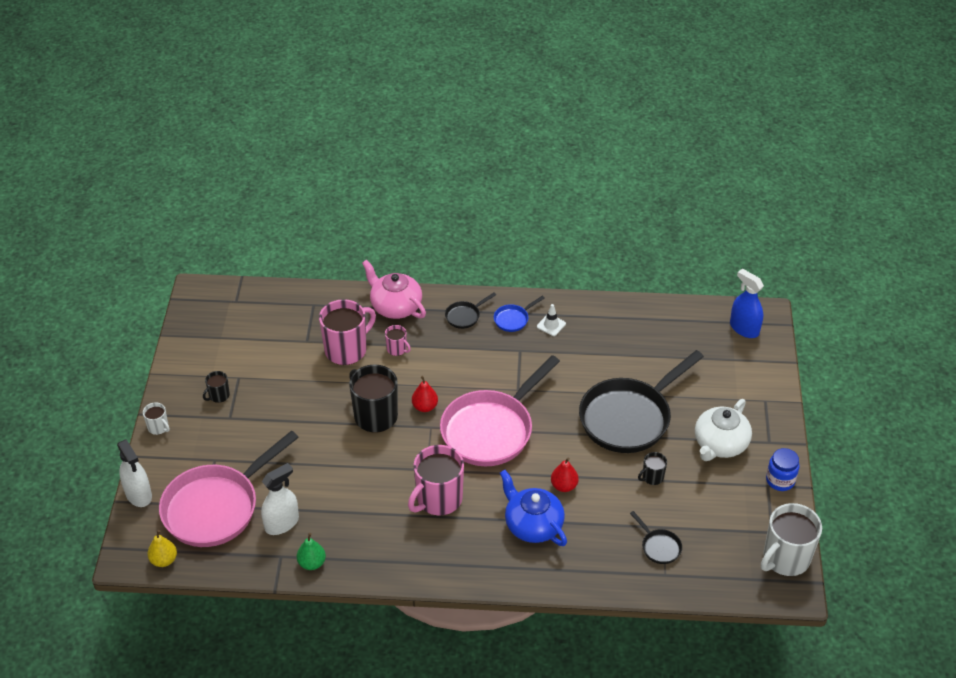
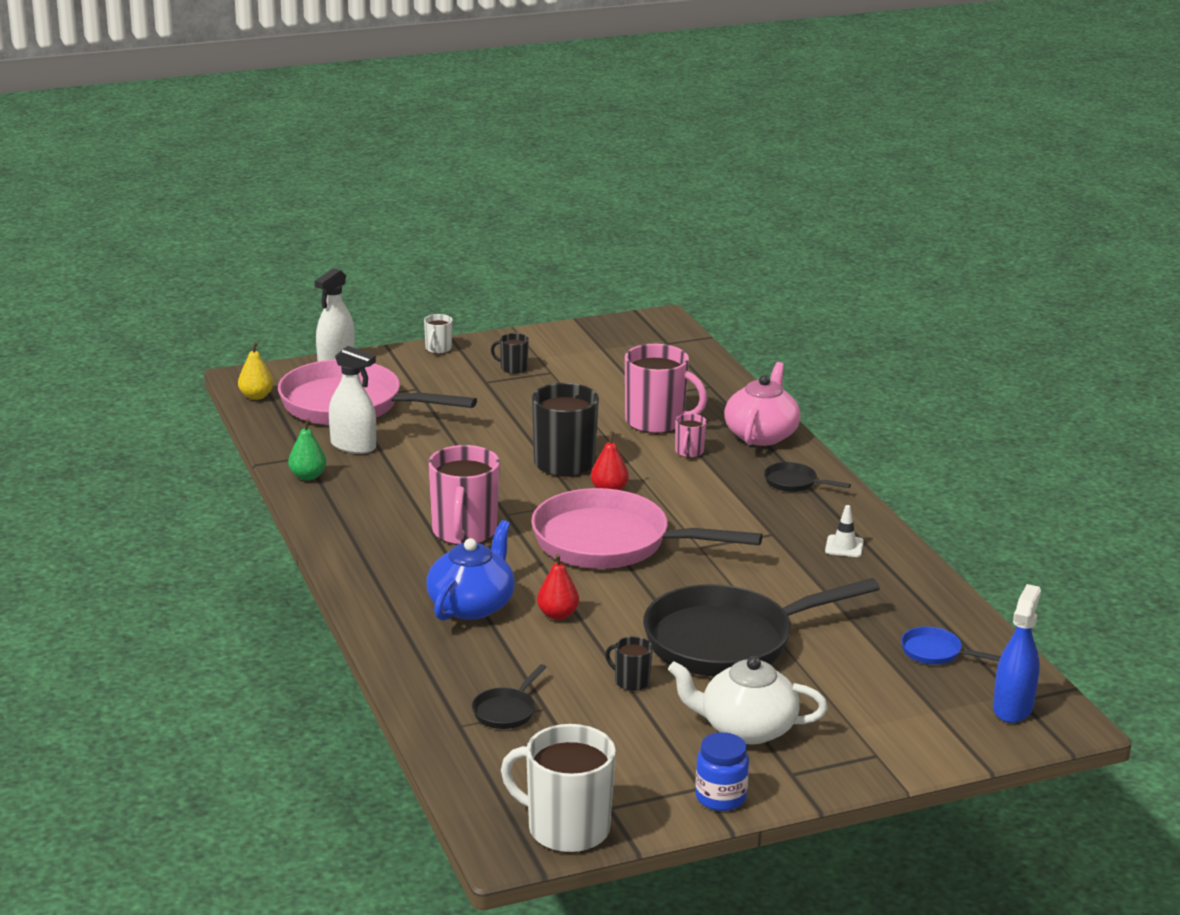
camera: 65 degrees right, 20 degrees down
pink mug [408,445,464,516] -> pink mug turned 105 degrees counterclockwise [429,445,500,545]
blue pan [494,296,545,332] -> blue pan moved to [901,627,1001,665]
black pan [579,350,704,453] -> black pan turned 45 degrees counterclockwise [643,578,880,676]

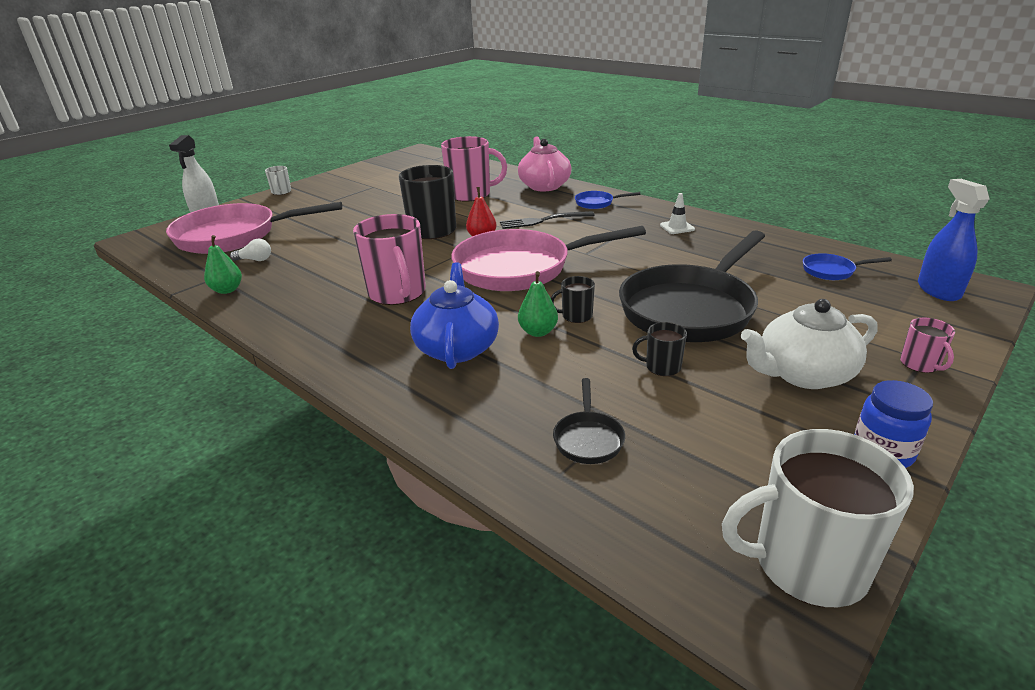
camera: 25 degrees left, 5 degrees up
yellow pear [238,342,274,400] -> none
white spray bottle [329,346,376,454] -> white light bulb [230,239,271,261]
black mug [491,333,529,374] -> black mug moved to [551,276,595,323]
red pear [537,554,579,620] -> green pear [518,271,558,337]
pink mug [675,414,707,458] -> pink mug moved to [900,318,955,373]
black pan [764,462,851,492] -> blue pan [575,191,640,209]
none -> black fork [500,211,595,229]

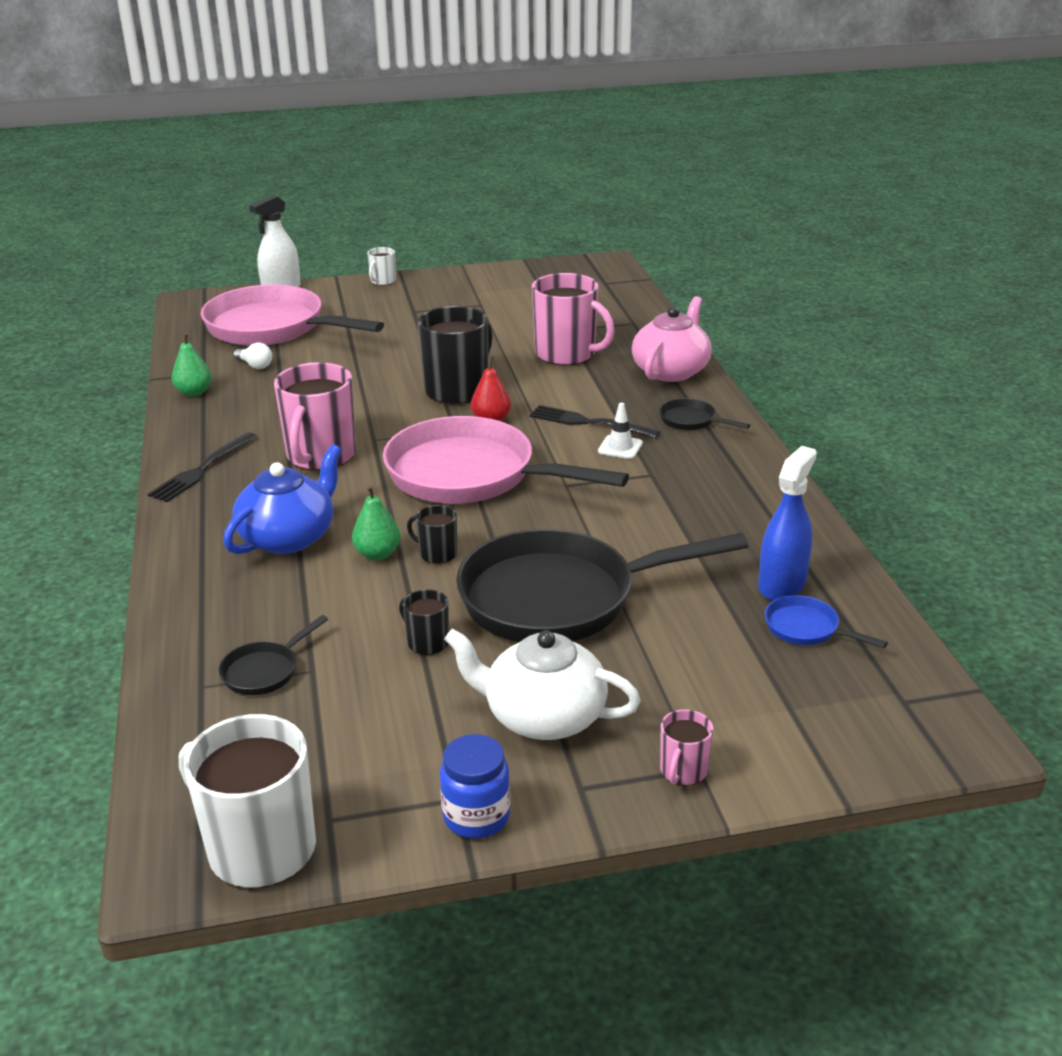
camera: 35 degrees right, 0 degrees up
blue pan [575,191,640,209] -> black pan [659,398,750,430]
white traffic cone [660,193,695,234] -> white traffic cone moved to [598,403,643,459]
blue spray bottle [918,179,990,301] -> blue spray bottle moved to [758,446,817,601]
none -> black fork [148,432,257,502]

